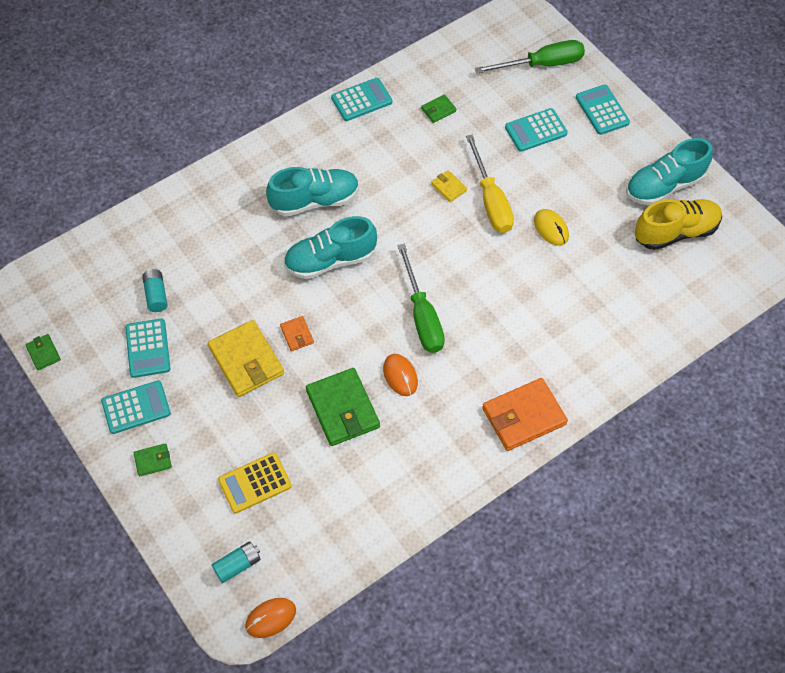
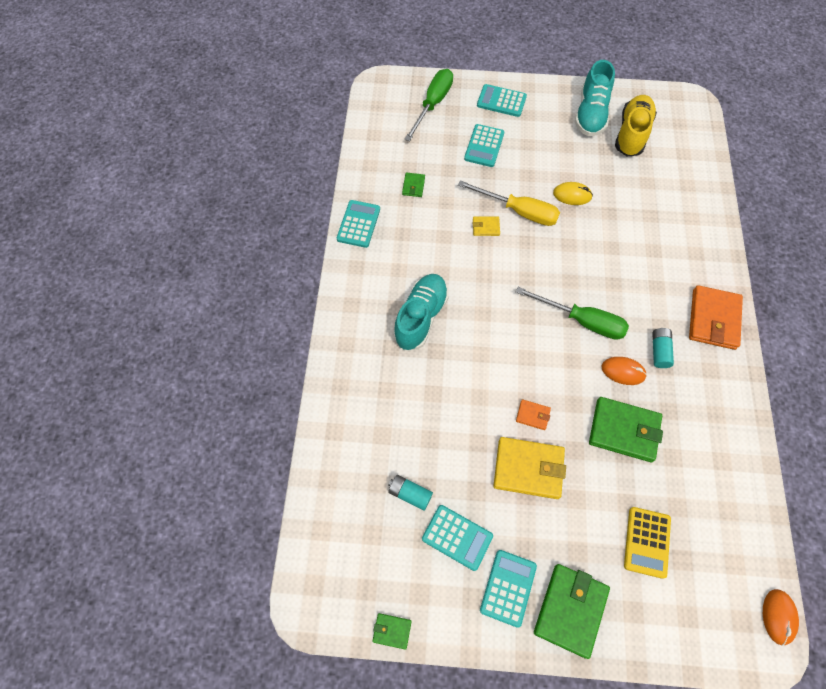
camera: 50 degrees left, 5 degrees up
green wallet [134,443,172,477] -> green wallet [534,564,610,659], size x2.09
turquoise battery [212,541,261,583] -> turquoise battery moved to [652,328,674,368]
turquoise shoe [284,216,377,279] -> none

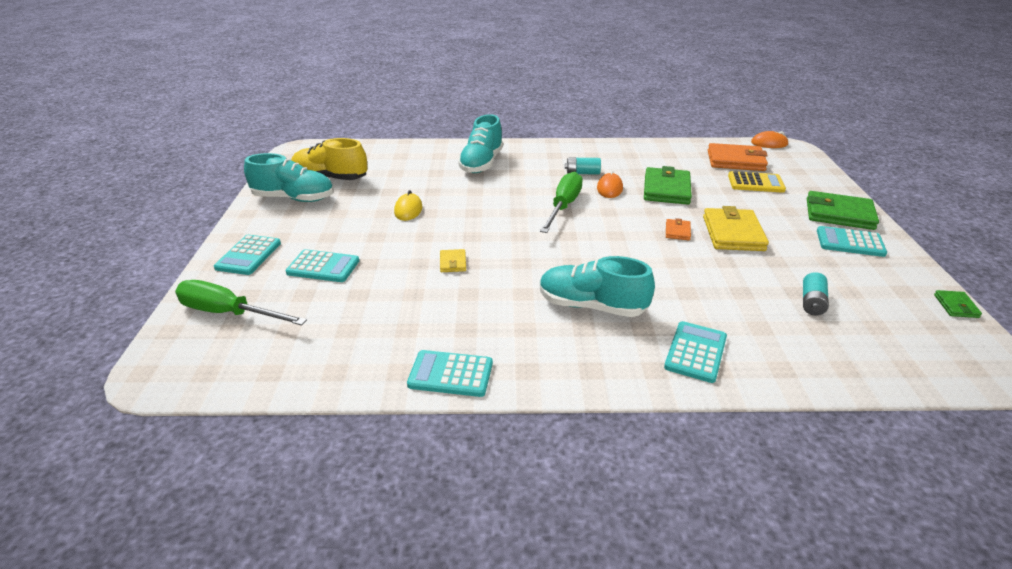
camera: 95 degrees left, 30 degrees down
green wallet [402,173,425,197] -> none
turquoise calculator [422,505,493,571] -> turquoise calculator moved to [664,321,727,383]
yellow screwdriver [458,180,560,226] -> none
orange wallet [689,285,743,350] -> orange wallet moved to [708,143,768,171]
none -> turquoise shoe [458,114,503,173]

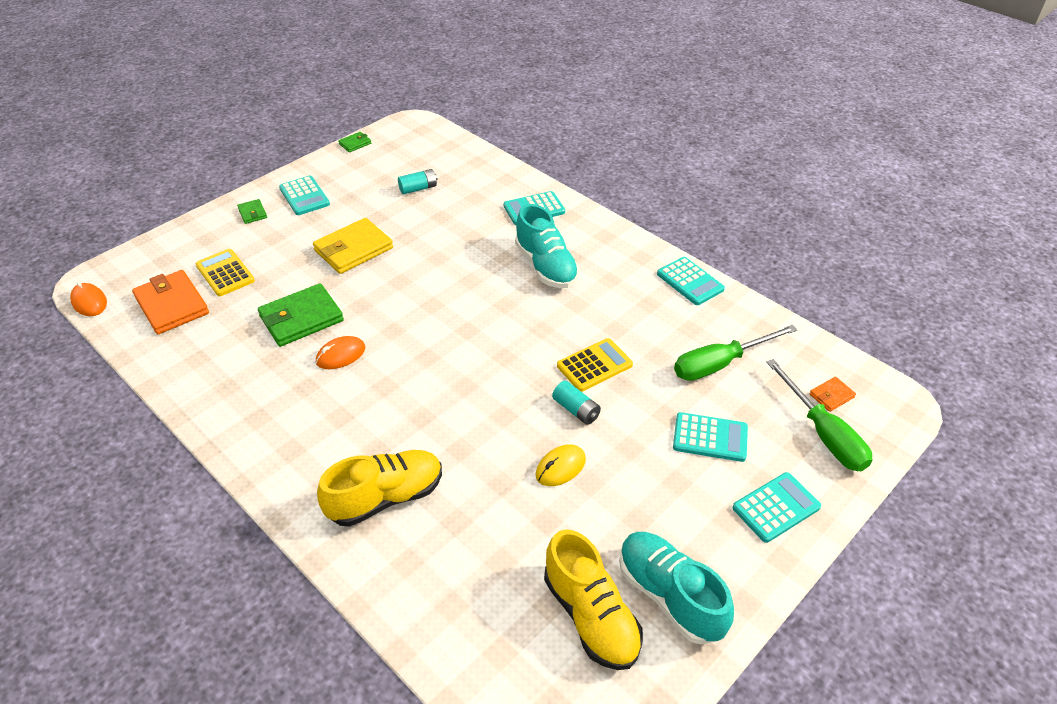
camera: 135 degrees left, 10 degrees up
turquoise calculator [285,249,359,282] -> turquoise calculator turned 135 degrees clockwise [673,412,748,462]
yellow wallet [440,249,466,272] -> yellow calculator [557,338,633,392]
turquoise shoe [458,114,503,173] -> yellow shoe [317,450,442,527]
green screwdriver [540,172,583,233] -> green screwdriver moved to [674,325,798,381]
turquoise battery [565,158,601,175] -> turquoise battery moved to [552,381,601,425]
orange wallet [666,218,691,240] -> orange wallet moved to [809,377,856,412]
green wallet [807,191,879,230] -> green wallet [237,199,267,224], size x0.48

